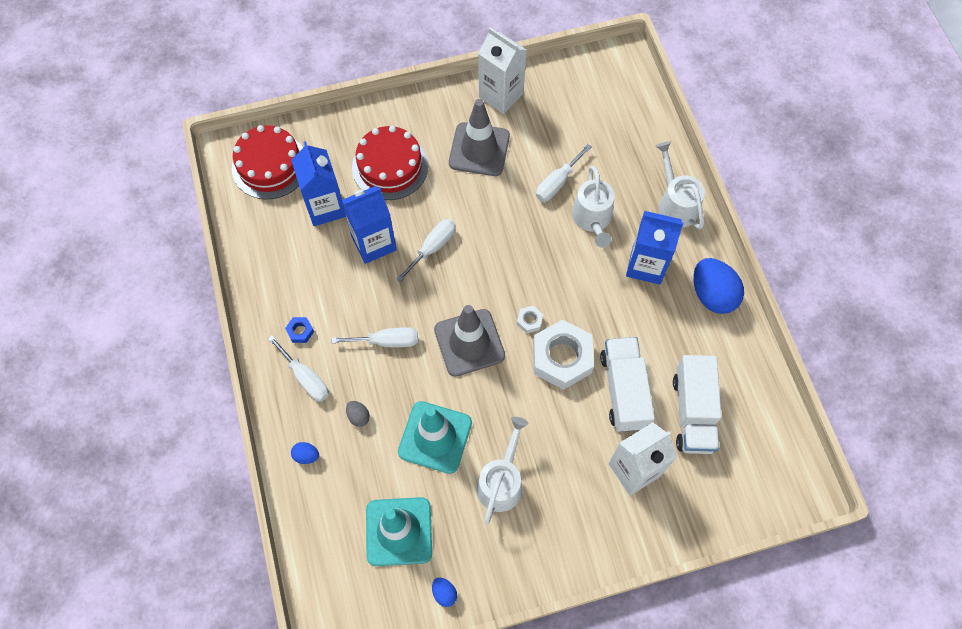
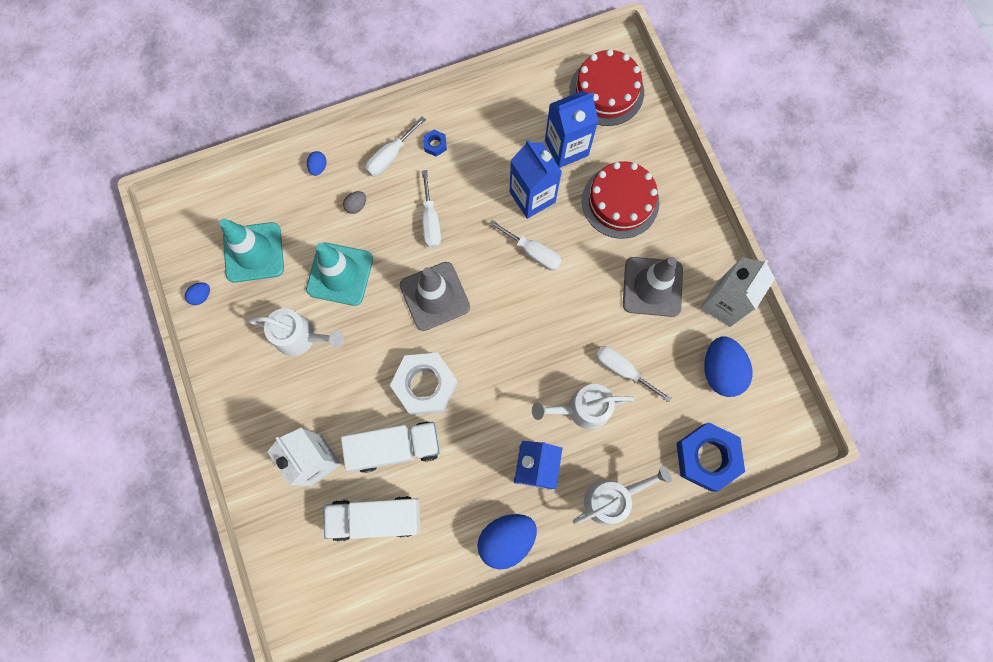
camera: 85 degrees right, 10 degrees up
white nut [517,306,543,334] -> none
none -> blue nut [676,423,745,492]
none -> blue egg [704,337,753,397]

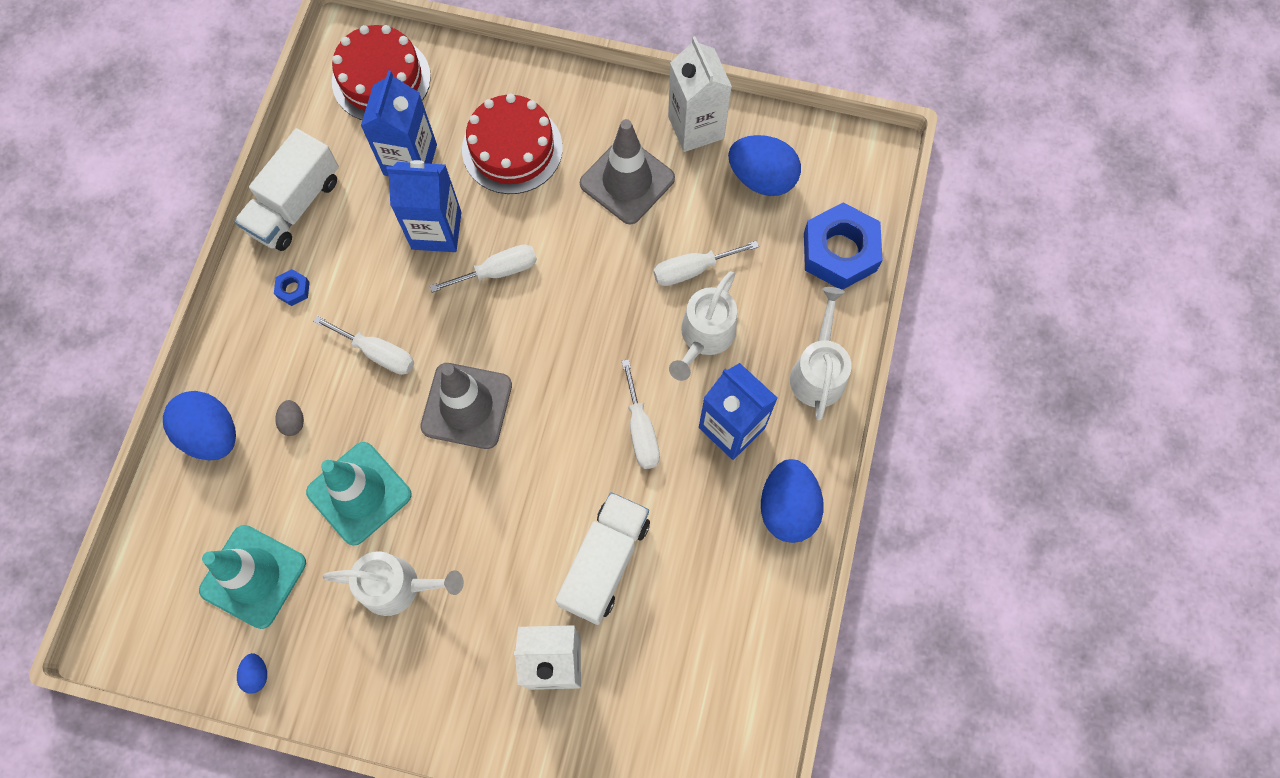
camera: 55 degrees left, 5 degrees down
white watering can [247,308,343,356] -> white watering can turned 45 degrees clockwise [323,551,464,616]
blue egg [307,151,327,176] -> blue egg [163,391,236,460], size x2.21
white truck [324,496,420,541] -> white truck moved to [234,128,339,251]
white screwdriver [365,116,426,176] -> white screwdriver moved to [622,359,660,469]
white nut [390,352,458,415] -> none

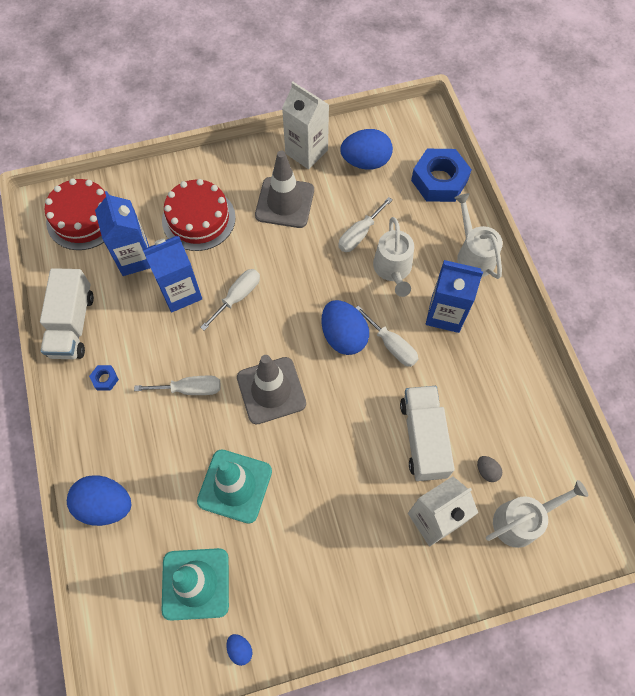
camera: 30 degrees left, 5 degrees down
grey egg [275,400,304,436] -> grey egg moved to [477,456,502,482]
white watering can [323,551,464,616] -> white watering can moved to [486,480,588,548]
blue egg [761,459,824,543] -> blue egg moved to [322,300,369,355]

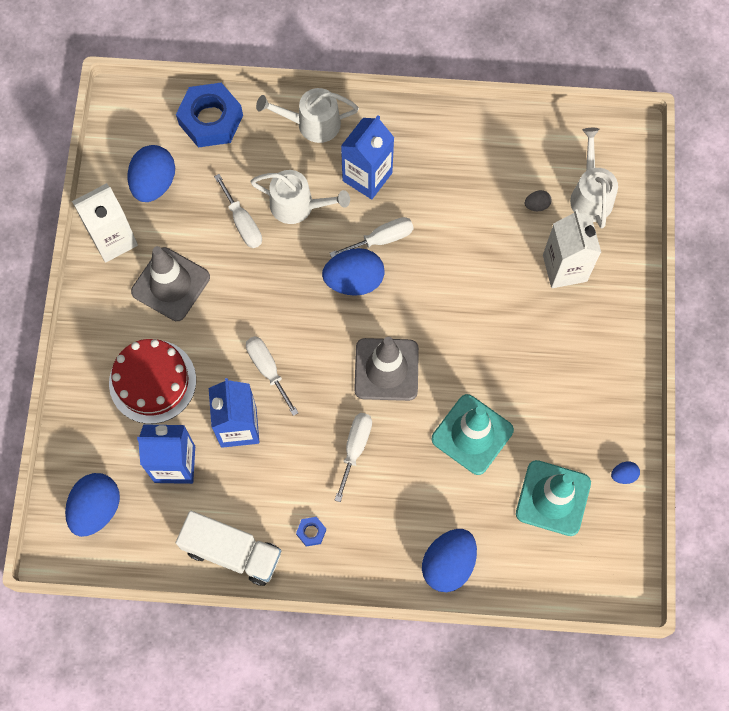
camera: 70 degrees left, 5 degrees up
red cake [44,179,110,250] -> blue egg [65,473,120,537]
white truck [400,386,455,481] -> none

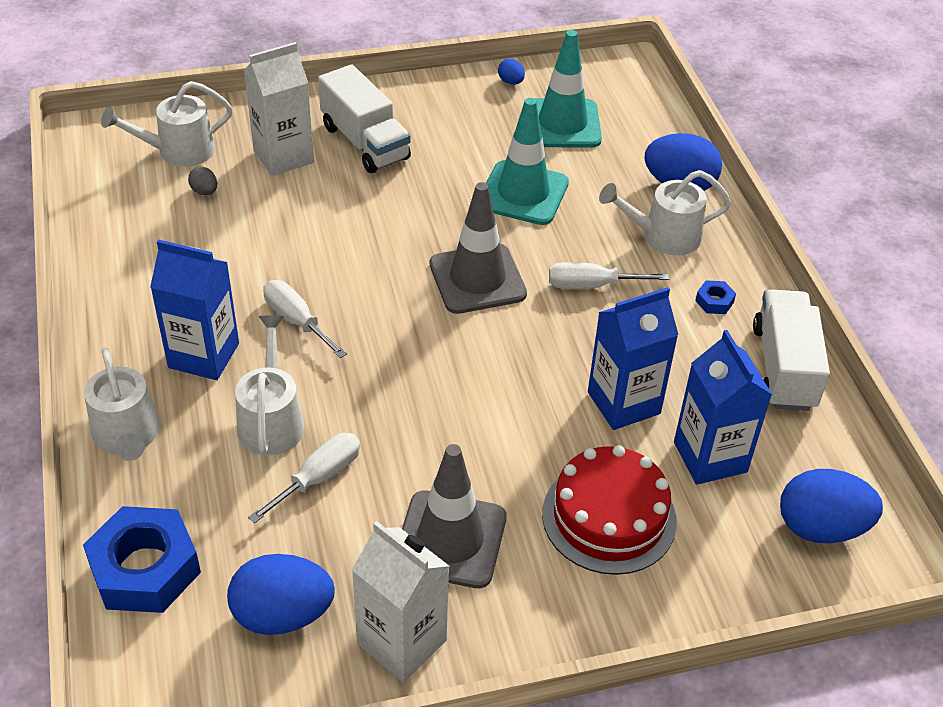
camera: 110 degrees left, 25 degrees down
white screwdriver [246,336,298,416] -> none
blue egg [322,248,384,296] -> none
none -> white truck [318,64,411,173]
none -> white watering can [599,170,731,255]

